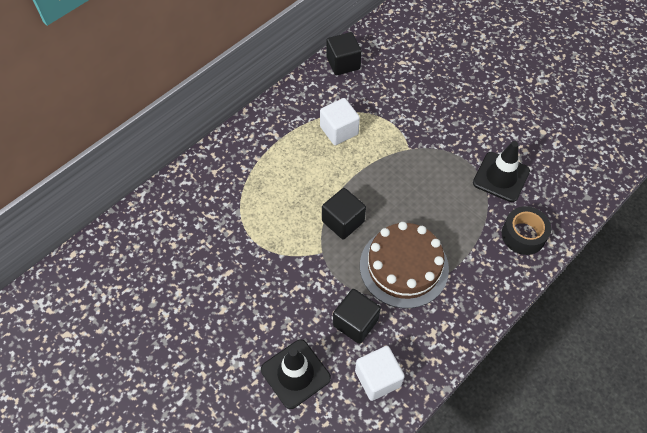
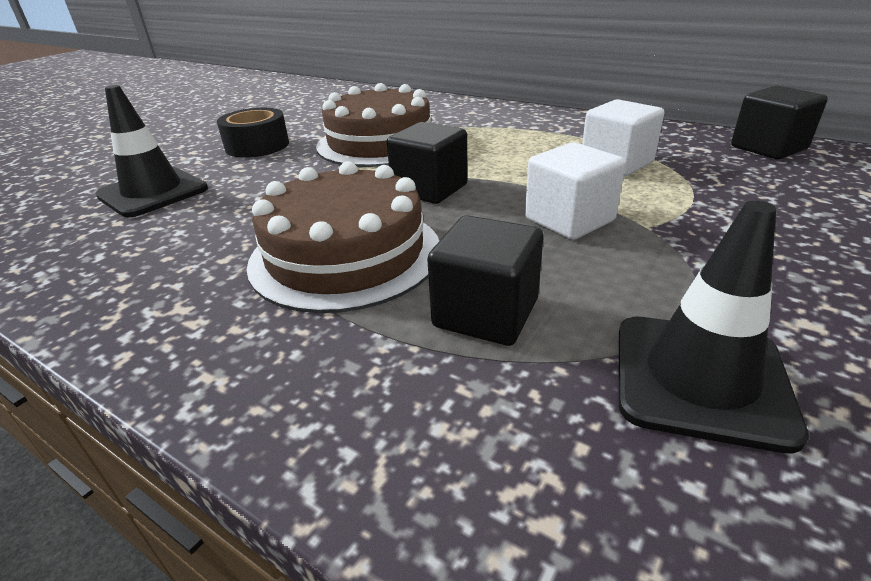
camera: 80 degrees right, 25 degrees down
black cube [333,289,381,344] -> black cube moved to [427,215,543,346]
white cube [355,346,405,401] -> white cube moved to [525,142,626,240]
black tape [502,206,551,255] -> black tape moved to [217,108,289,158]
none -> brown cake [316,83,431,167]

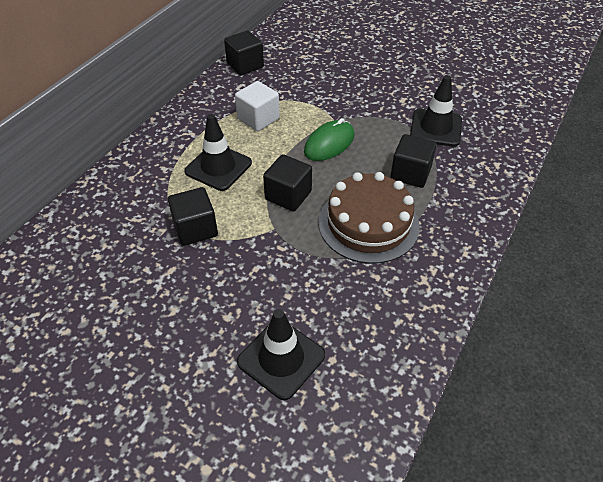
camera: 95 degrees left, 15 degrees up
black tape [217,108,289,158] -> none
brown cake [316,83,431,167] -> black cube [168,187,218,246]
white cube [525,142,626,240] -> green mouse [304,118,355,161]
none -> black traffic cone [184,114,252,191]

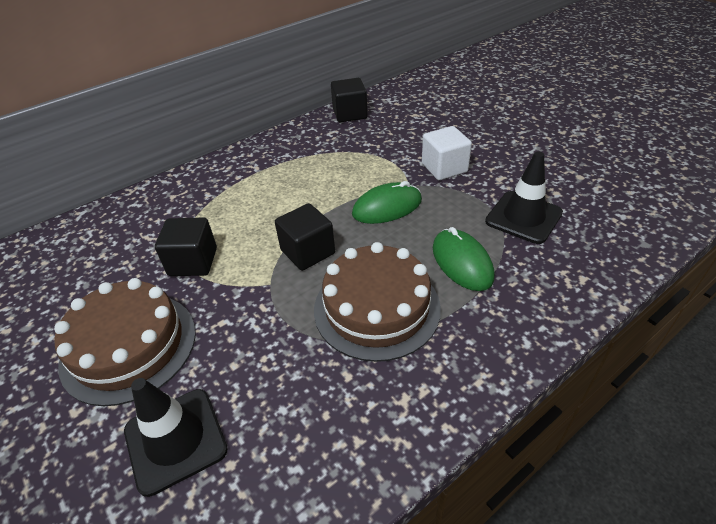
camera: 25 degrees right, 5 degrees down
black traffic cone [184,114,252,191] -> none
white cube [235,81,280,131] -> white cube moved to [422,126,472,180]
black cube [390,134,437,188] -> green mouse [433,227,495,291]
none -> brown cake [54,278,196,406]

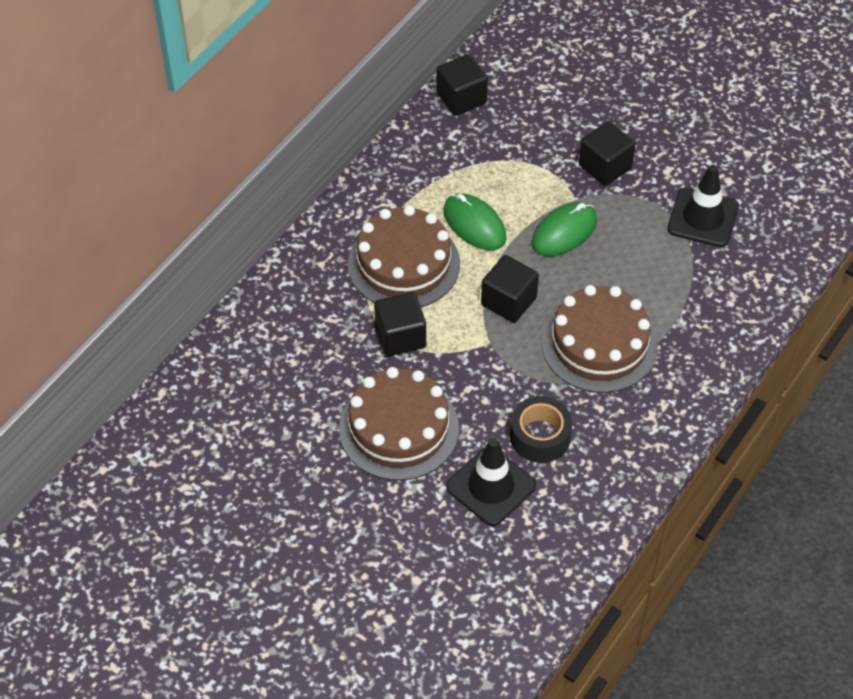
camera: 20 degrees left, 10 degrees up
white cube [422,126,472,180] -> black cube [579,121,636,186]
green mouse [433,227,495,291] -> green mouse moved to [443,193,507,250]
none -> brown cake [348,205,460,307]
none -> black tape [510,396,572,463]

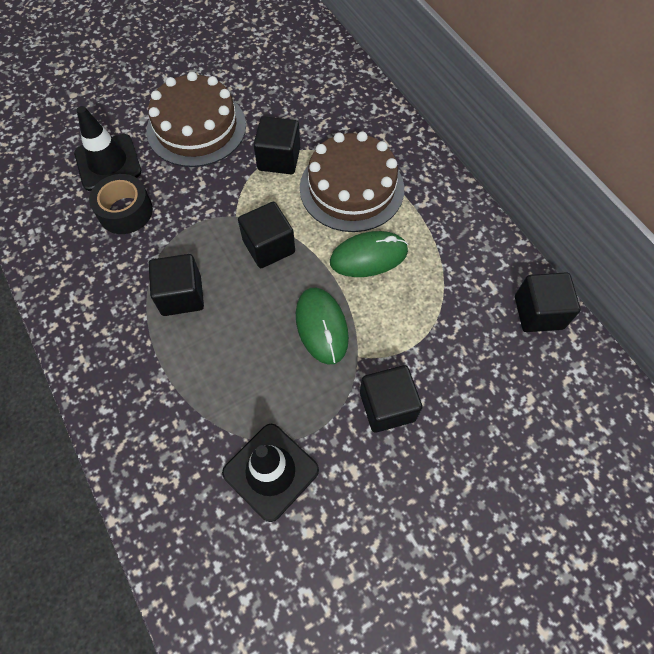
camera: 115 degrees right, 10 degrees up
brown cake [542,285,658,393] -> black cube [149,254,204,316]

